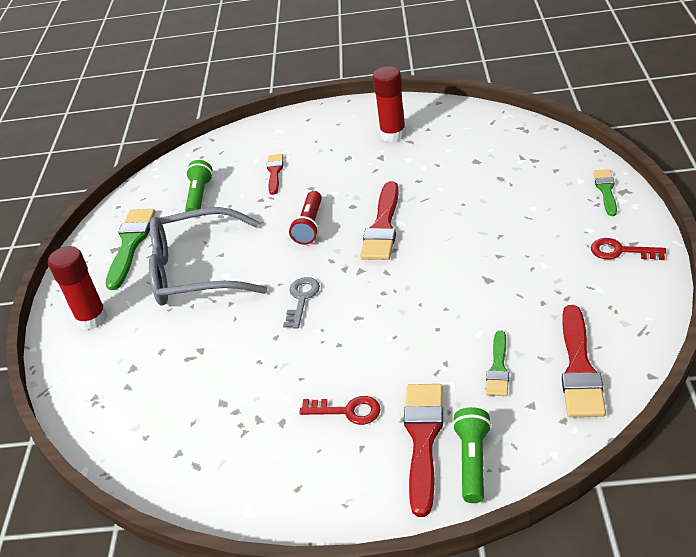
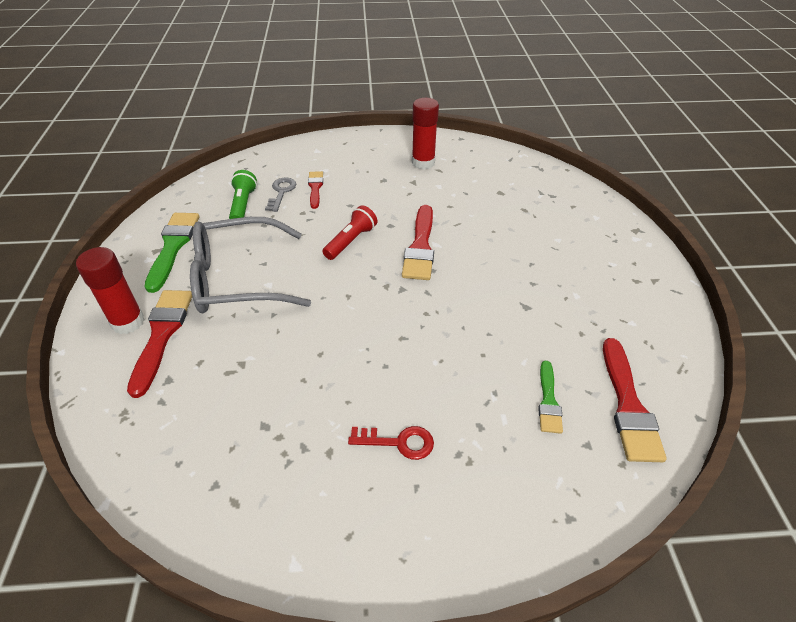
camera: 10 degrees left, 5 degrees up
grey key [283,277,320,329] -> grey key moved to [265,177,296,212]
red flashlight [289,191,322,245] -> red flashlight turned 150 degrees counterclockwise [322,205,377,260]
red brush [404,384,443,517] -> red brush moved to [127,290,192,398]
green flashlight [452,407,492,503] -> none
red key [591,238,666,260] -> none
green brush [593,169,617,216] -> none

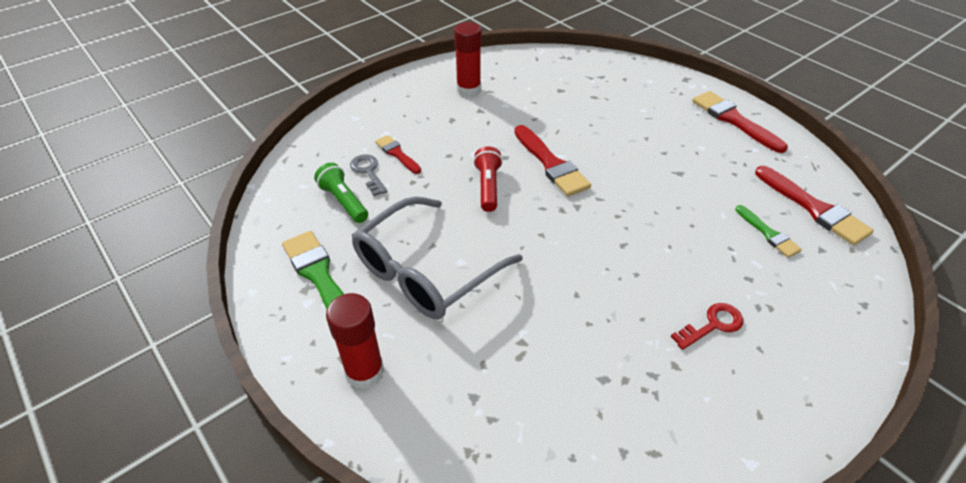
camera: 35 degrees left, 0 degrees up
red brush [127,290,192,398] -> red brush moved to [692,91,788,153]

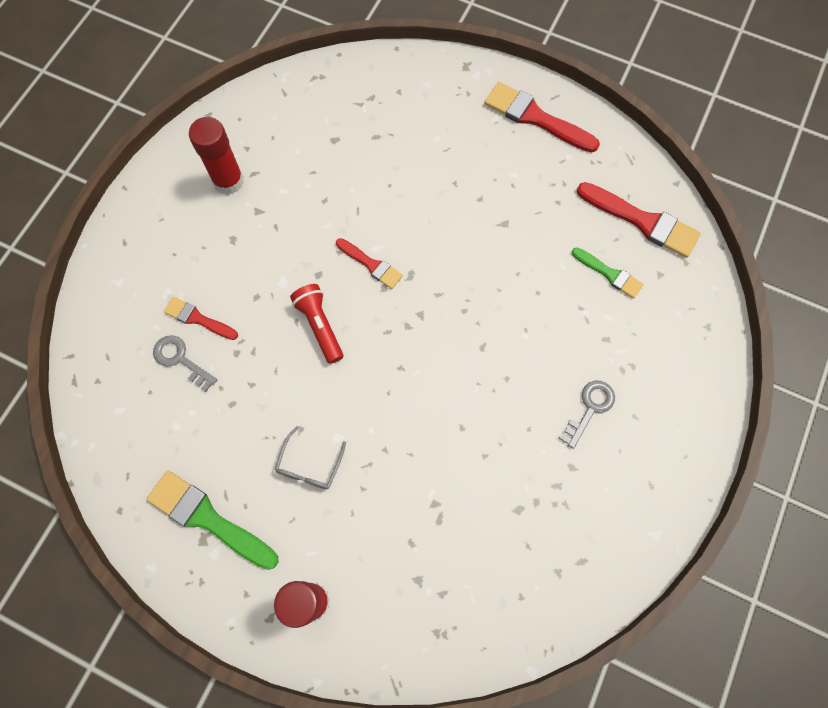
camera: 25 degrees left, 25 degrees up
green flashlight [314,163,368,223] -> none
grey glasses [352,196,523,319] -> grey glasses [275,426,346,489], size x0.42
red brush [514,125,591,196] -> red brush [336,238,403,289], size x0.59
red key [671,303,743,350] -> grey key [559,381,615,449]

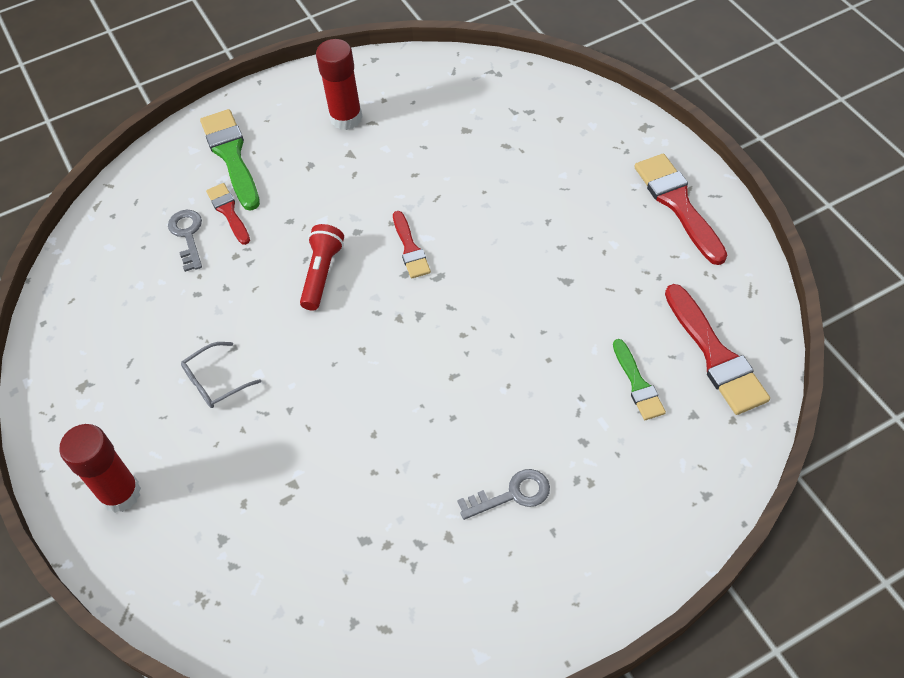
camera: 40 degrees right, 15 degrees down
green brush [146,471,278,570] -> green brush moved to [200,109,260,211]

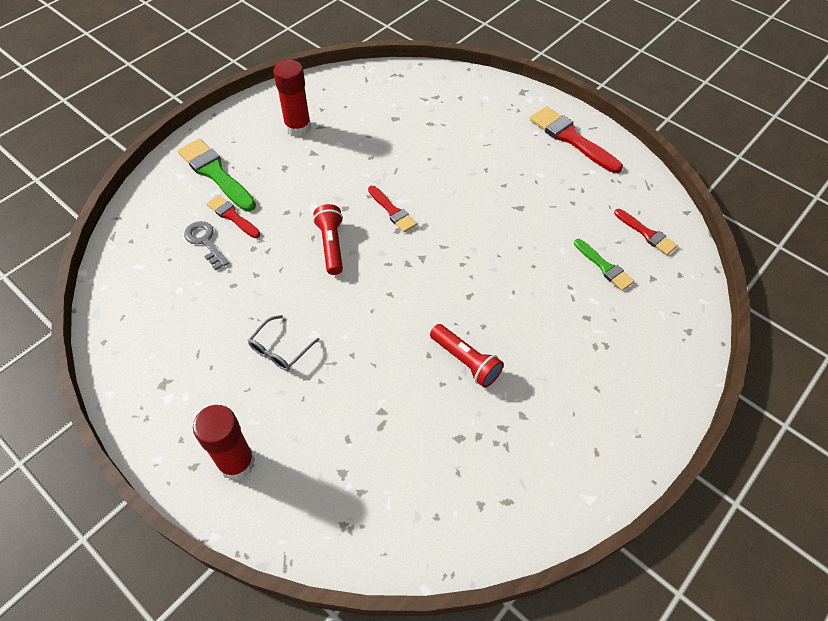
camera: 25 degrees left, 0 degrees up
grey key [457,469,550,520] -> none
red brush [665,284,770,415] -> red brush [614,209,678,255], size x0.59
none -> red flashlight [430,324,504,388]

